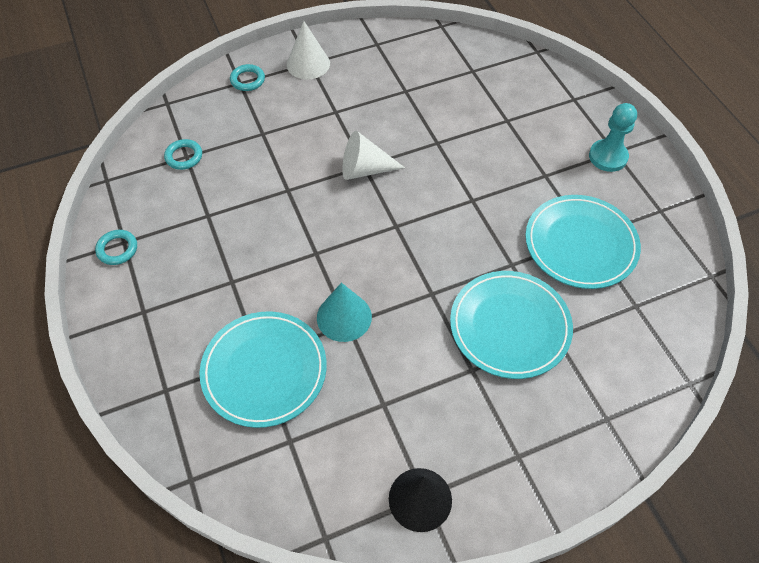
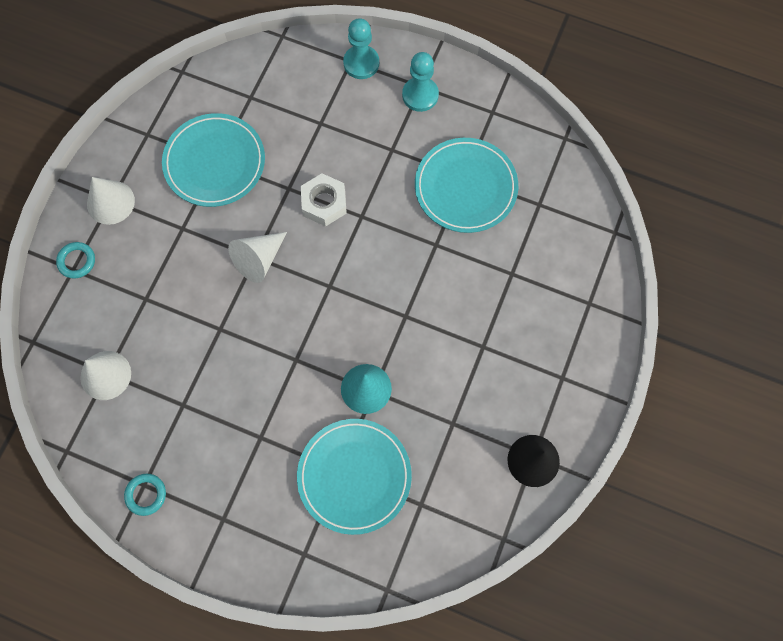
camera: 45 degrees left, 15 degrees up
turquoise ring [164,139,202,170] -> white cone [80,351,131,400]
turquoise plate [450,271,573,379] -> turquoise plate moved to [162,113,265,207]
none -> white nut [301,173,347,226]
none -> turquoise pawn [343,18,379,79]

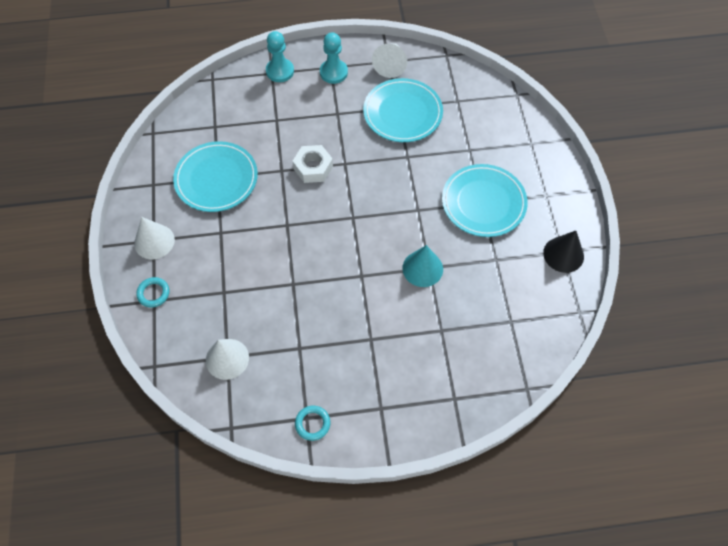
camera: 30 degrees left, 10 degrees down
white cone [228,232,287,283] -> white cone moved to [372,43,407,78]
turquoise plate [297,419,412,535] -> turquoise plate moved to [442,164,528,237]

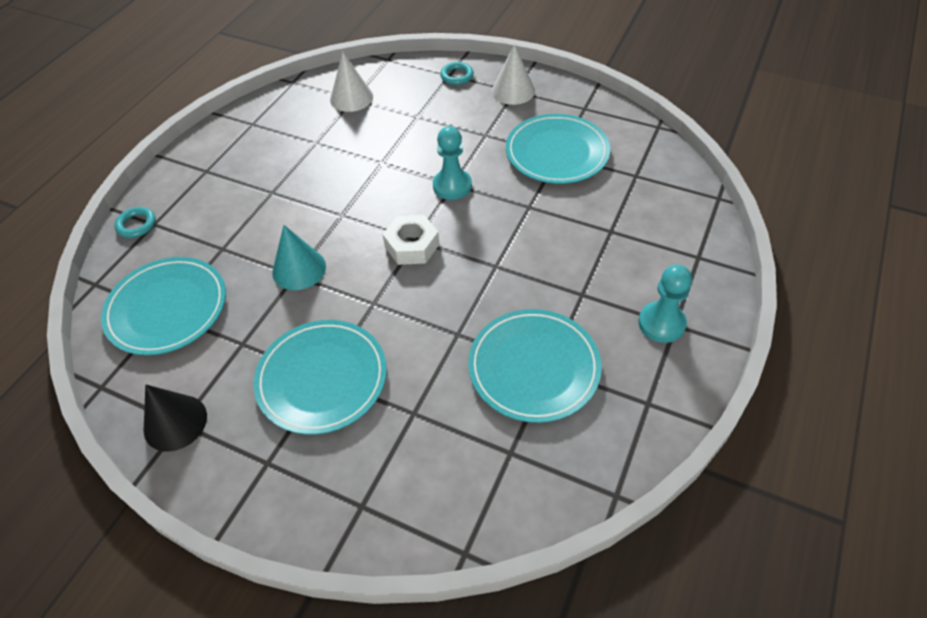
camera: 125 degrees right, 10 degrees down
turquoise pawn [266,31,294,82] -> turquoise pawn moved to [433,126,472,200]
white nut [292,145,333,183] -> white nut moved to [383,215,439,265]
turquoise ring [295,406,330,441] -> turquoise ring moved to [114,207,156,238]
white cone [372,43,407,78] -> none
none -> turquoise plate [101,257,226,355]

